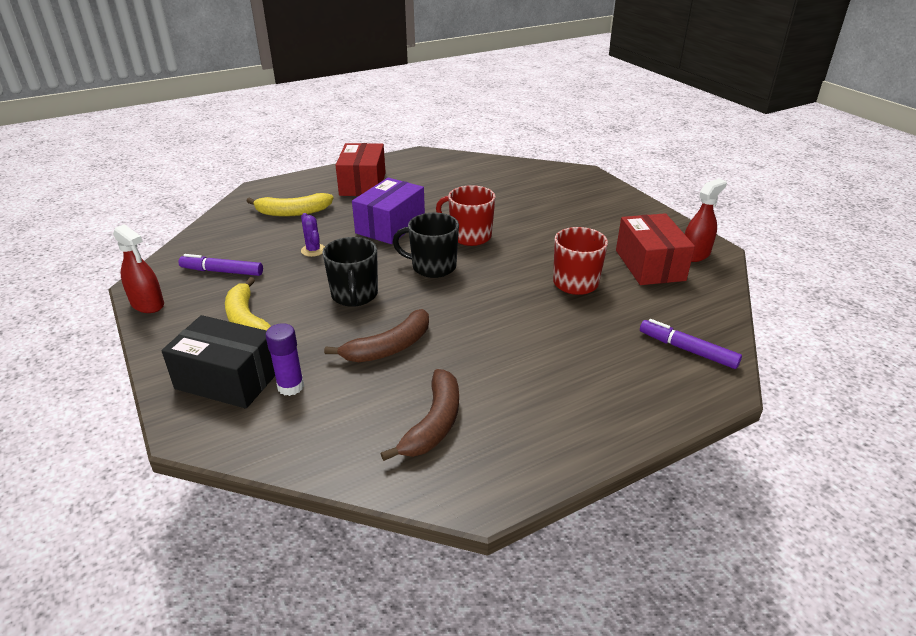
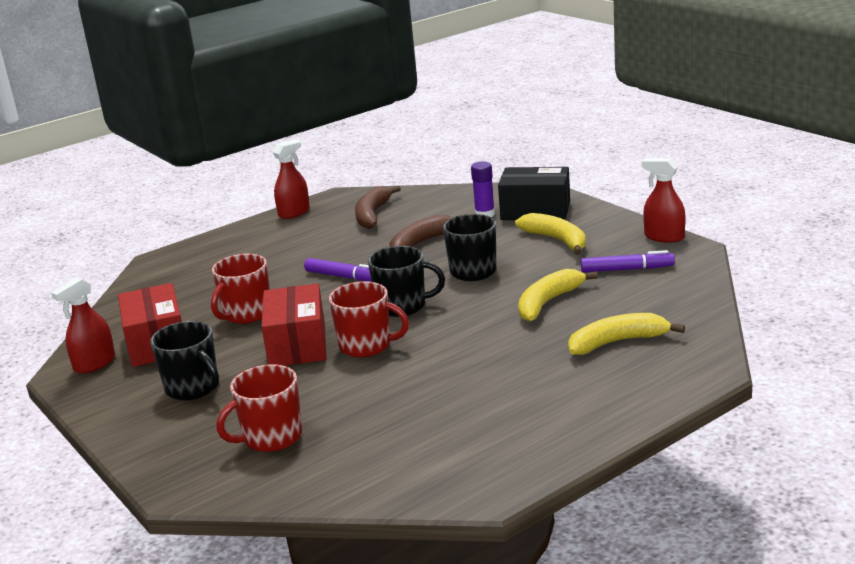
camera: 175 degrees right, 10 degrees down
purple cactus [301,213,325,257] -> yellow banana [518,269,598,322]
red box [336,143,386,196] -> red box moved to [261,283,326,366]
purple box [352,178,425,244] -> none
purple marker [640,319,742,369] -> purple marker moved to [304,258,372,282]
none -> black mug [150,321,219,401]
none -> red mug [216,364,302,452]
none -> red spray bottle [273,139,310,219]

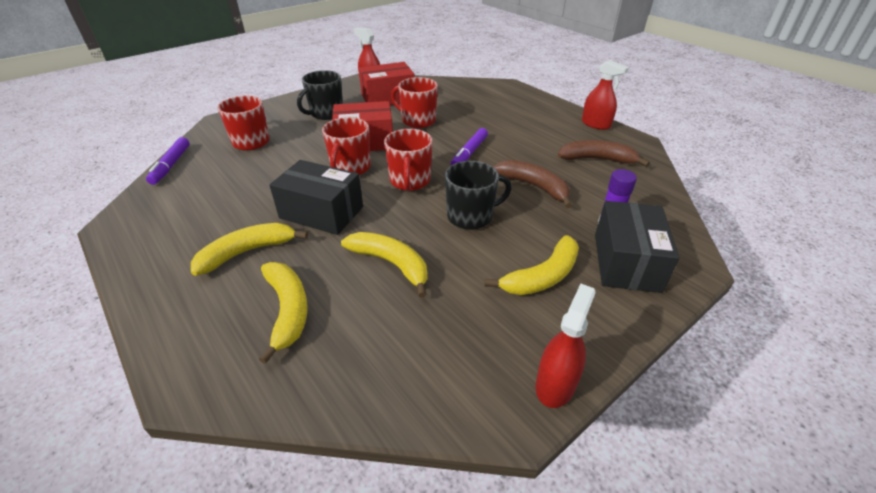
camera: 85 degrees right, 15 degrees up
black mug [368,246,445,317] -> red mug [384,129,433,191]
purple marker [581,250,675,273] -> purple marker moved to [146,137,189,185]
none -> yellow banana [191,223,308,276]
none -> black box [269,160,363,235]

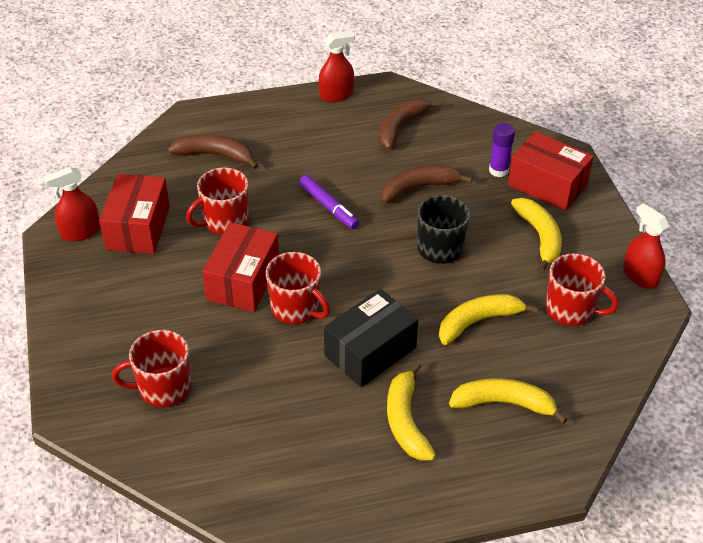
camera: 65 degrees left, 5 degrees up
purple marker [146,137,189,185] -> none
black mug [297,70,343,120] -> none
red mug [384,129,433,191] -> red mug moved to [546,253,619,326]
black box [595,201,679,293] -> red box [508,131,594,211]
none -> brown banana [168,135,259,169]

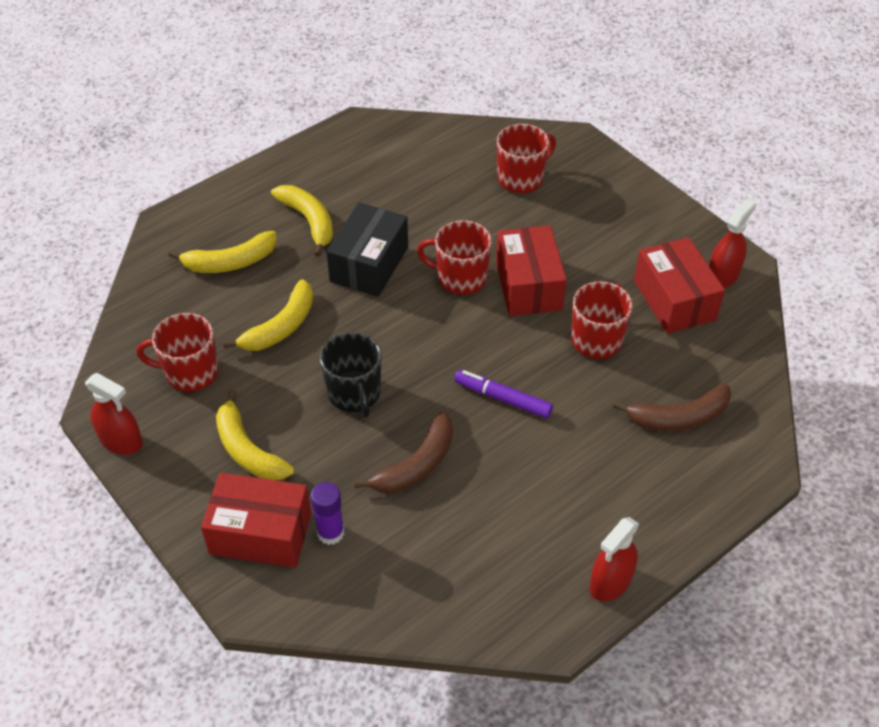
camera: 155 degrees right, 5 degrees up
brown banana [379,99,441,150] -> none

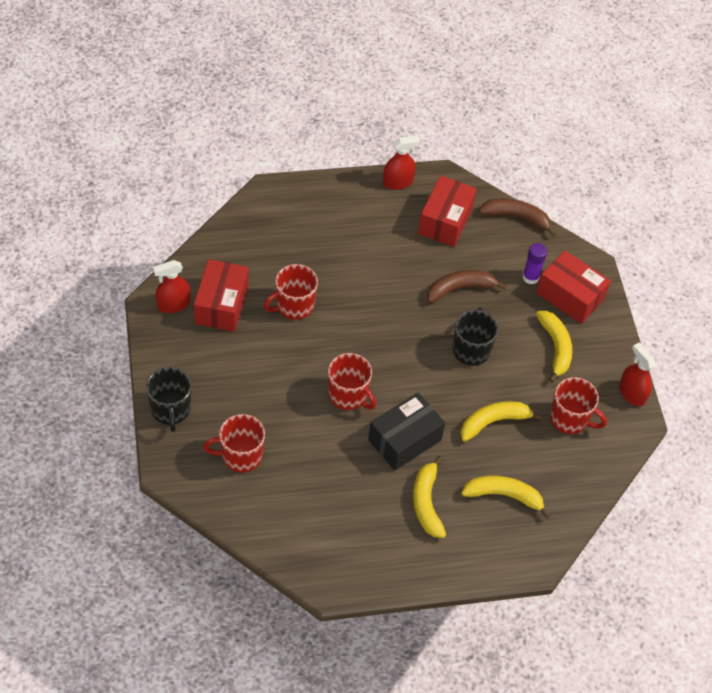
camera: 155 degrees left, 5 degrees up
purple marker [454,370,553,419] -> none
red box [496,225,567,316] -> red box moved to [418,175,477,247]
brown banana [613,384,731,431] -> brown banana moved to [479,198,556,237]
none -> black mug [146,367,191,432]

